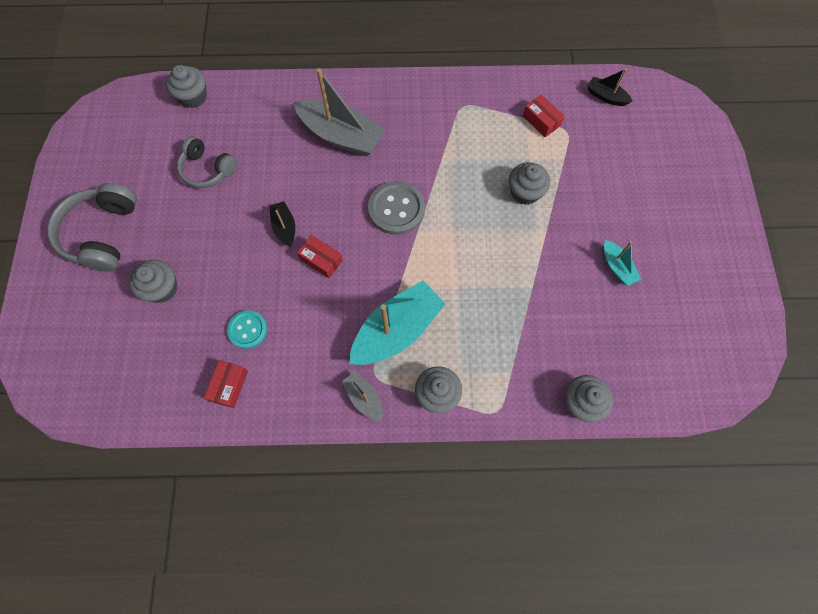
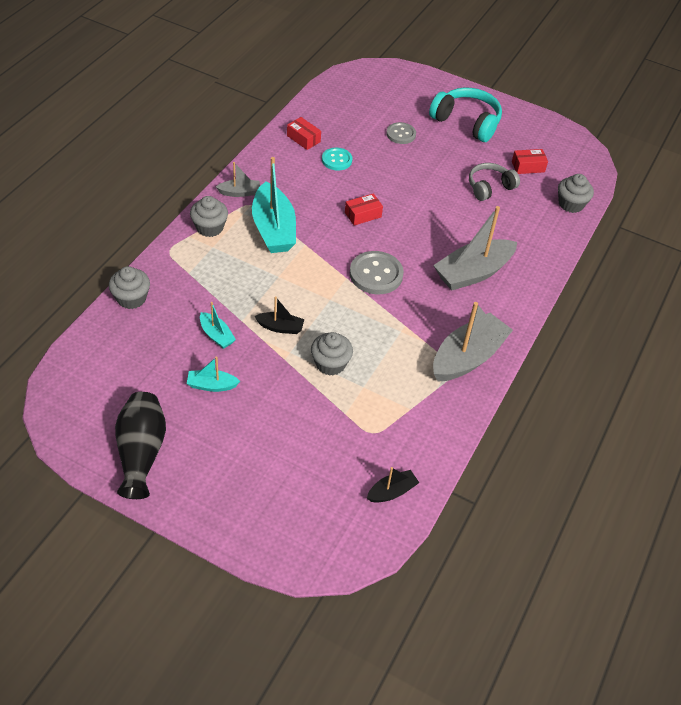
camera: 115 degrees right, 20 degrees down
grey headphones [47,183,137,272] -> turquoise headphones [429,88,502,142]
grey cupcake [129,260,177,303] -> grey button [386,122,416,144]
black boat [269,201,295,247] -> black boat moved to [254,296,304,334]
red box [523,95,565,137] -> red box moved to [512,149,548,174]
none -> black vase [115,392,166,499]
none -> turquoise boat [200,302,236,349]
none -> grey boat [433,302,513,382]

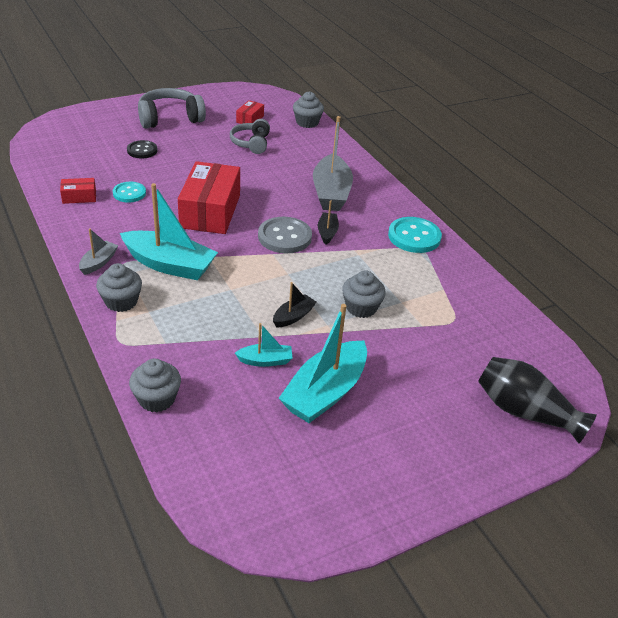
camera: 55 degrees left, 10 degrees down
black vase [115,392,166,499] -> black vase moved to [478,357,596,443]
turquoise boat [187,356,240,392] -> turquoise boat [279,304,367,423], size x2.03
red box [345,193,383,226] -> red box [178,161,240,234], size x2.20
black boat [367,467,419,503] -> black boat moved to [318,200,339,245]
grey button [386,122,416,144] -> black button [127,140,158,158]
turquoise headphones [429,88,502,142] -> grey headphones [138,88,206,129]
grey boat [433,302,513,382] -> turquoise button [388,217,442,253]

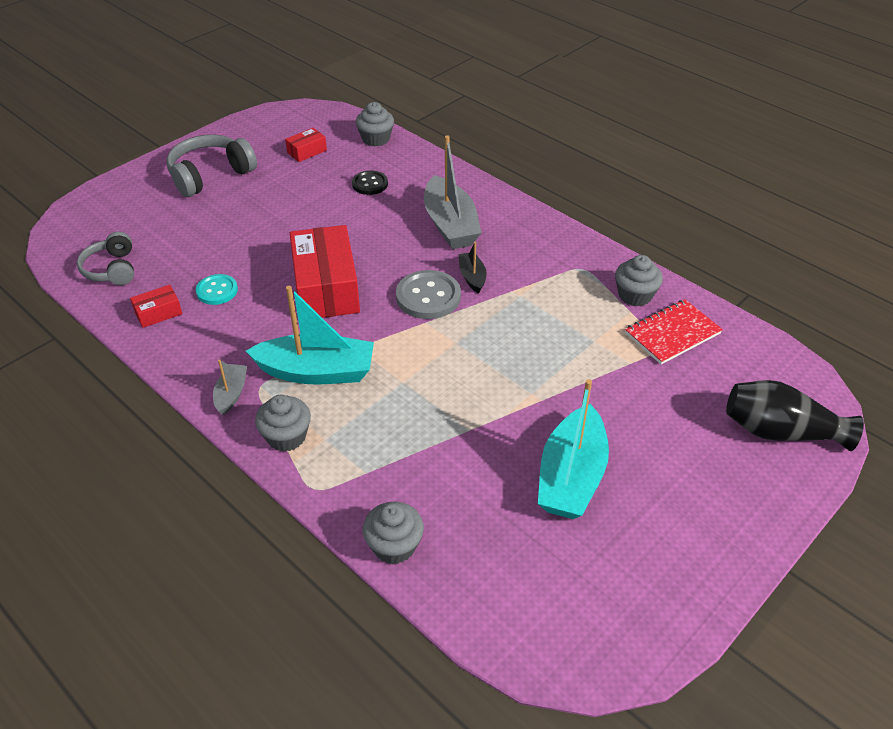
camera: 15 degrees left, 5 degrees up
black button [127,140,158,158] -> black button moved to [352,171,388,195]
grey headphones [230,119,270,154] -> grey headphones moved to [77,232,134,285]
turquoise boat [235,323,292,367] -> none
red box [236,100,264,124] -> red box turned 45 degrees clockwise [285,128,327,162]
black boat [273,282,317,327] -> none
grey cupcake [342,270,386,318] -> grey cupcake moved to [615,255,663,306]
turquoise button [388,217,442,253] -> none
none -> red notebook [625,299,723,364]

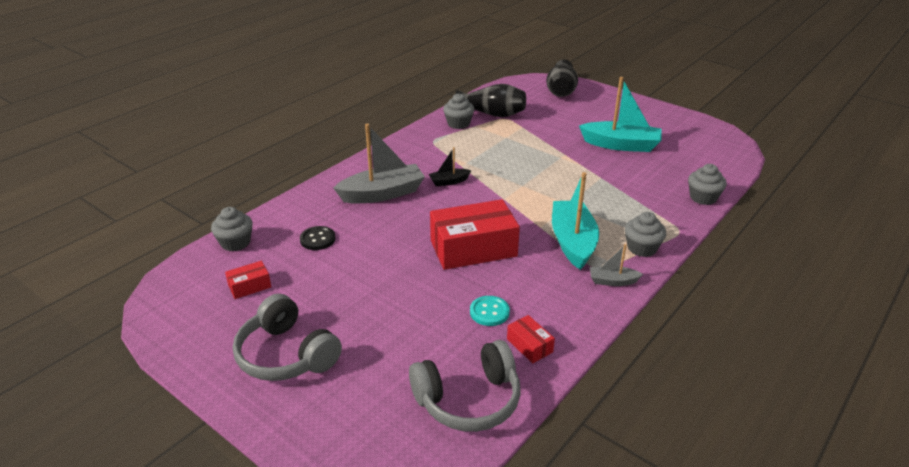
camera: 95 degrees left, 10 degrees down
grey headphones [77,232,134,285] -> grey headphones [409,340,521,432], size x1.52
red box [285,128,327,162] -> red box turned 75 degrees counterclockwise [225,261,271,299]
grey button [396,270,461,319] -> none
red notebook [625,299,723,364] -> black vase [455,84,526,117]

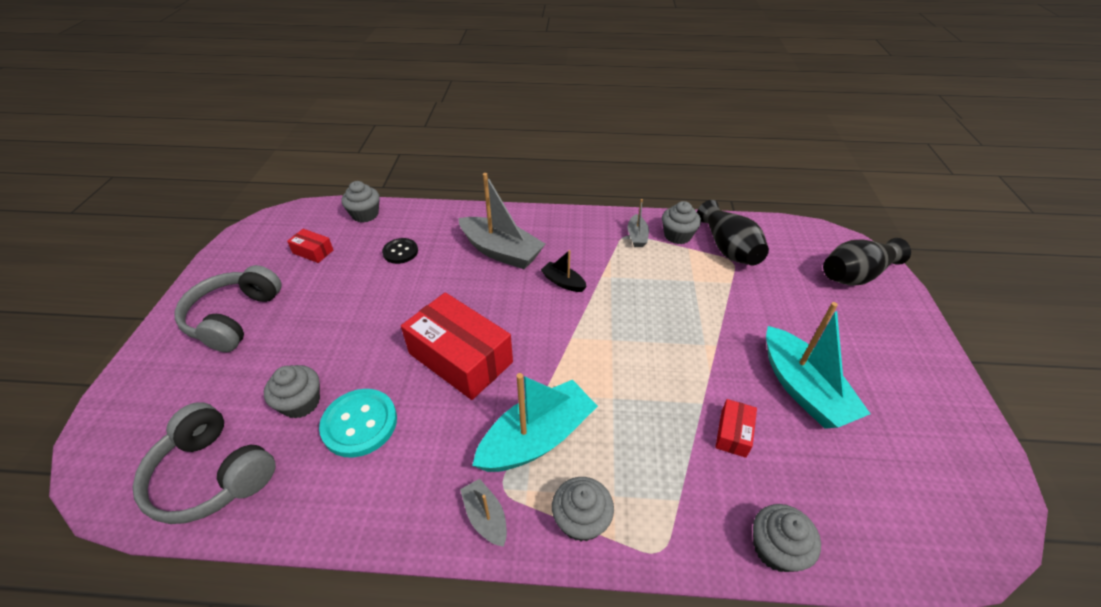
camera: 55 degrees right, 10 degrees up
turquoise button [470,296,510,326] -> turquoise button [319,389,397,458], size x1.58
red box [507,315,555,363] -> red box moved to [715,399,757,458]
none -> grey cupcake [264,365,320,418]
none -> grey boat [628,199,649,247]

